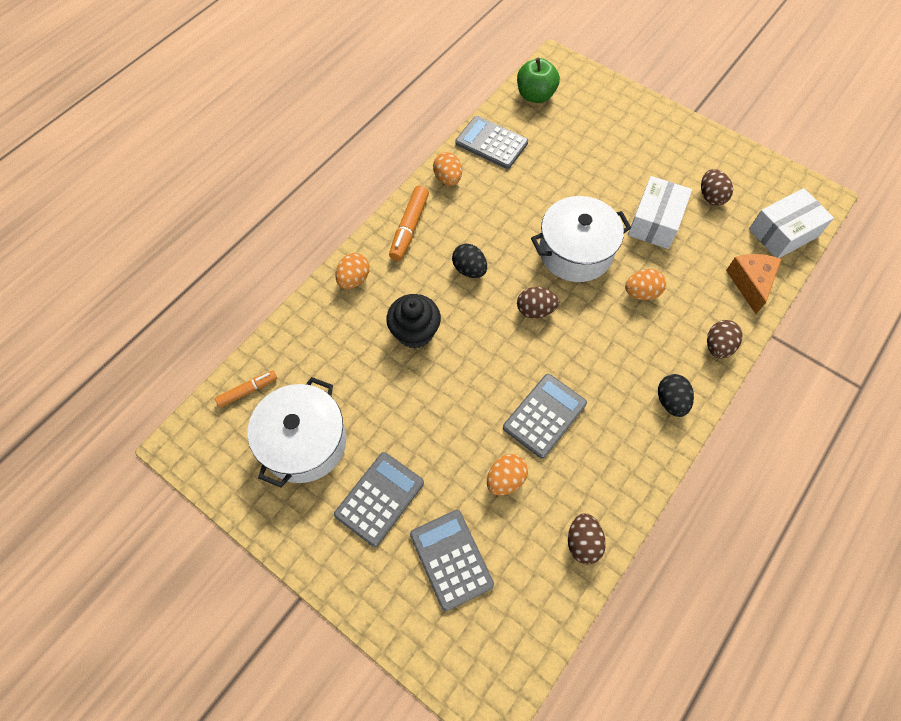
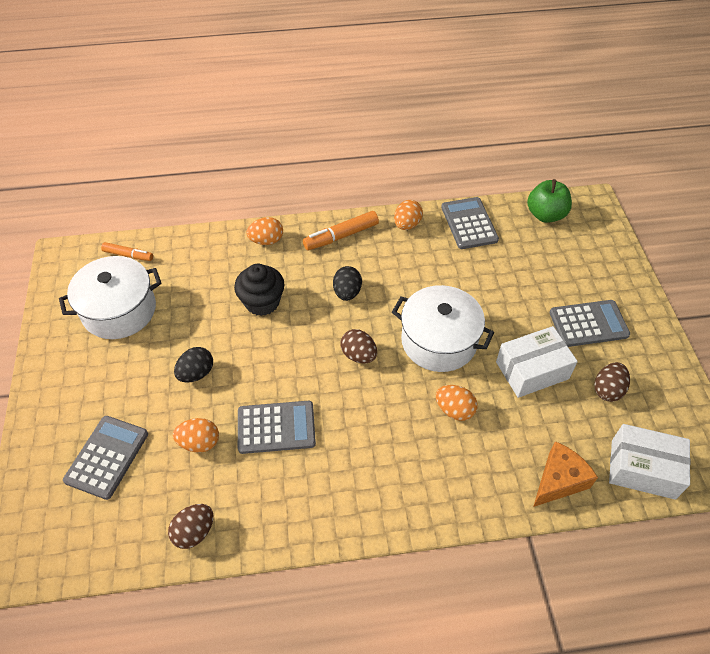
camera: 45 degrees right, 10 degrees down
grey calculator [334,452,424,547] -> grey calculator moved to [549,300,630,347]
black egg [658,374,694,417] -> black egg moved to [174,347,213,383]
brown egg [707,320,743,359] -> none

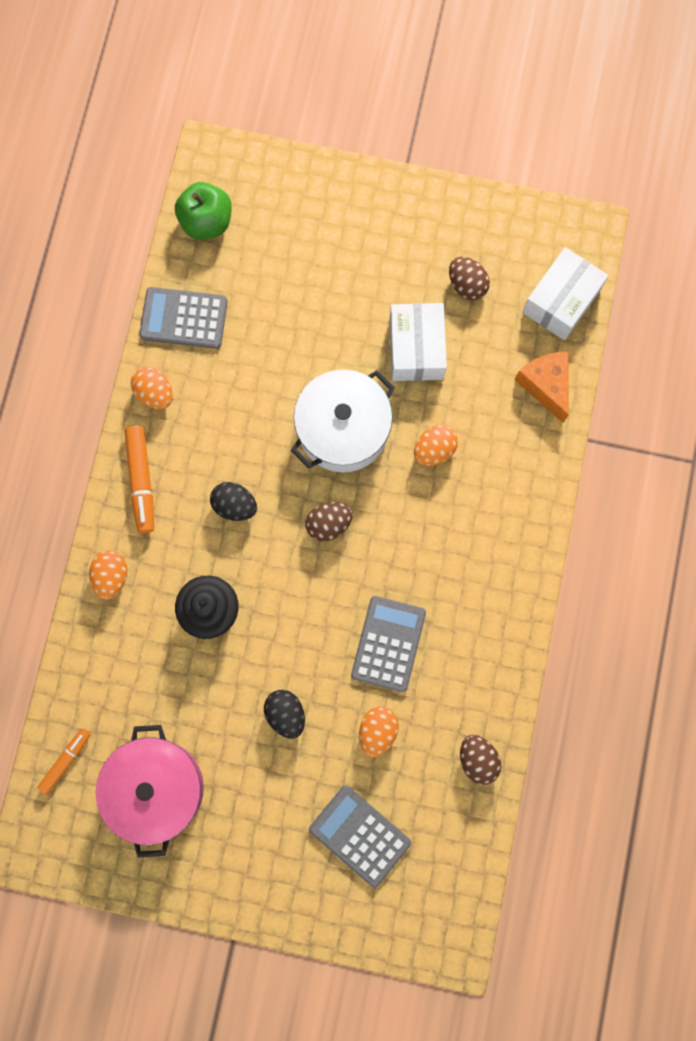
camera: 70 degrees left, 25 degrees up
white pot [59,256,162,339] -> pink pot [96,725,204,857]
grey calculator [549,300,630,347] -> none

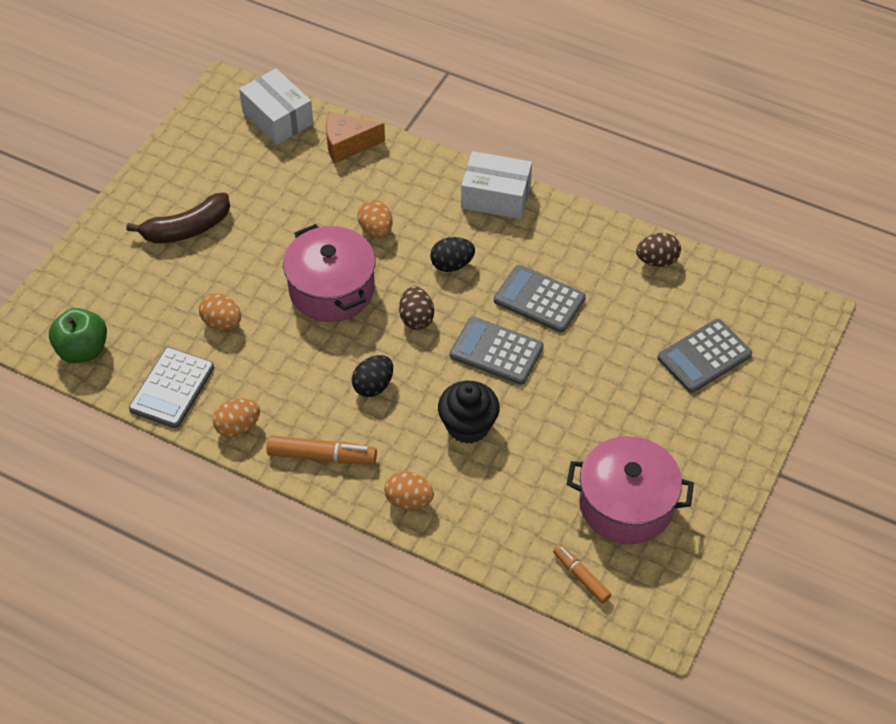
camera: 75 degrees left, 25 degrees down
black egg [264,690,305,739] -> black egg moved to [430,237,475,272]
white pot [291,370,395,472] -> pink pot [283,224,375,322]
orange egg [359,706,399,757] -> orange egg moved to [199,293,241,330]
white box [390,303,447,381] -> white box moved to [461,151,532,219]
brown egg [449,257,490,300] -> none
none -> brown banana [127,192,230,243]
none -> grey calculator [450,316,544,385]

